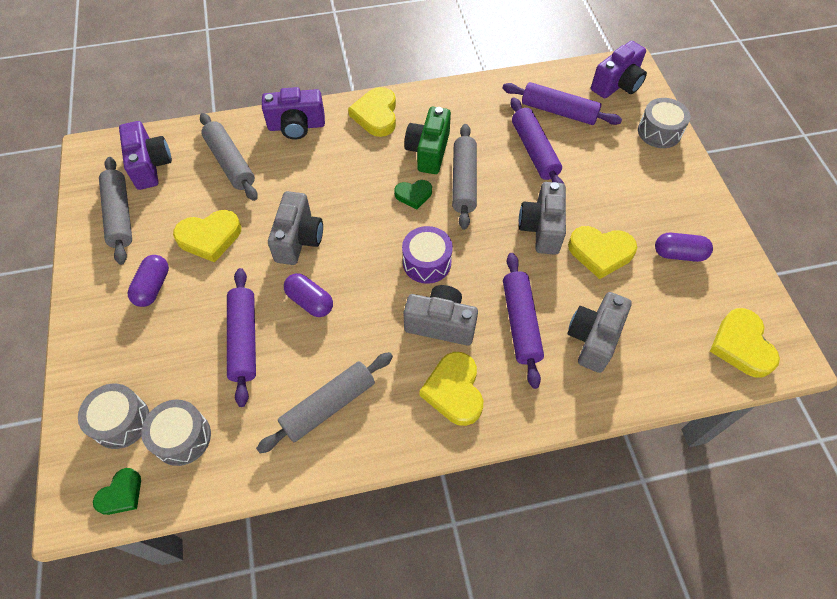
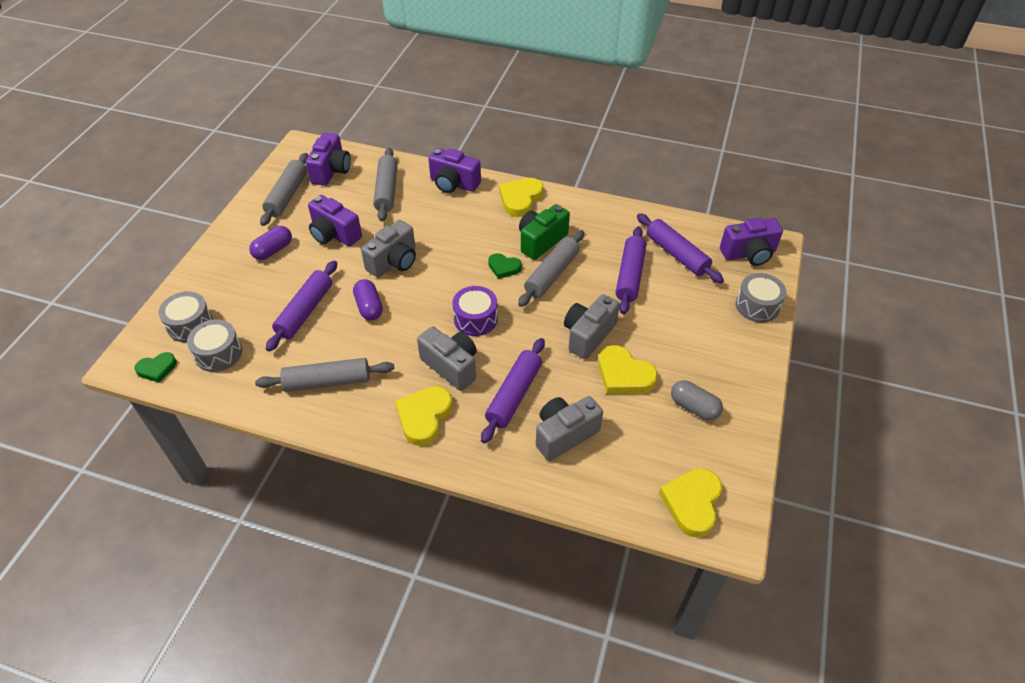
camera: 30 degrees right, 10 degrees down
yellow heart [173,210,241,263] -> purple camera [308,195,362,246]
purple capsule [655,233,713,262] -> grey capsule [671,380,723,420]

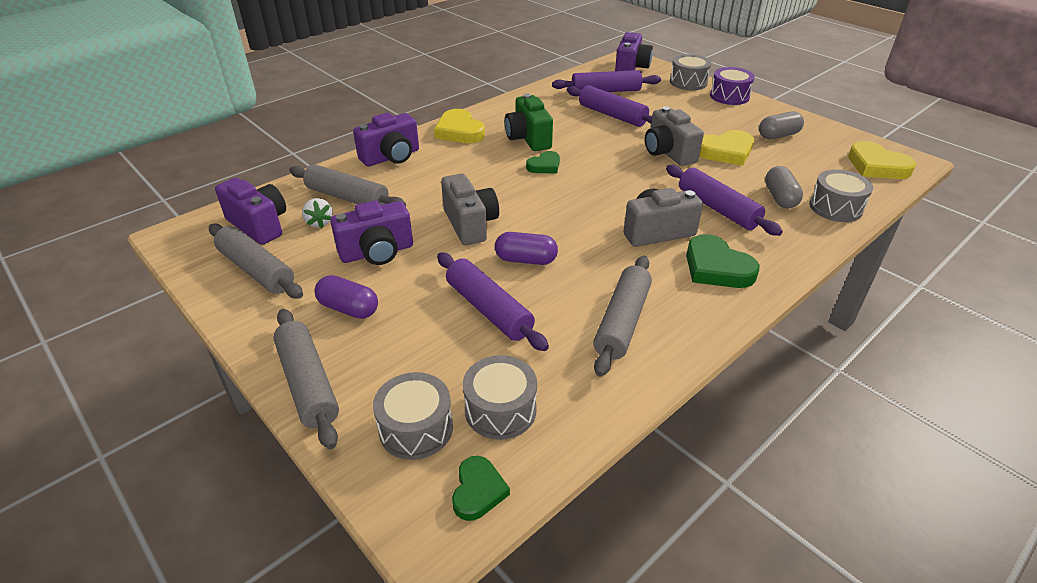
camera: 60 degrees left, 10 degrees down
purple capsule [249,226,292,260] -> purple capsule turned 45 degrees counterclockwise [315,275,378,319]
yellow heart [395,386,453,446] -> green heart [686,234,760,288]
purple drum [452,286,498,336] -> purple drum moved to [710,67,755,105]
grey rolling pin [518,230,584,307] -> grey rolling pin moved to [273,309,339,449]
grey camera [536,396,603,461] -> grey capsule [765,166,803,208]
none -> white strawberry [302,198,333,228]
none -> grey drum [809,169,873,222]

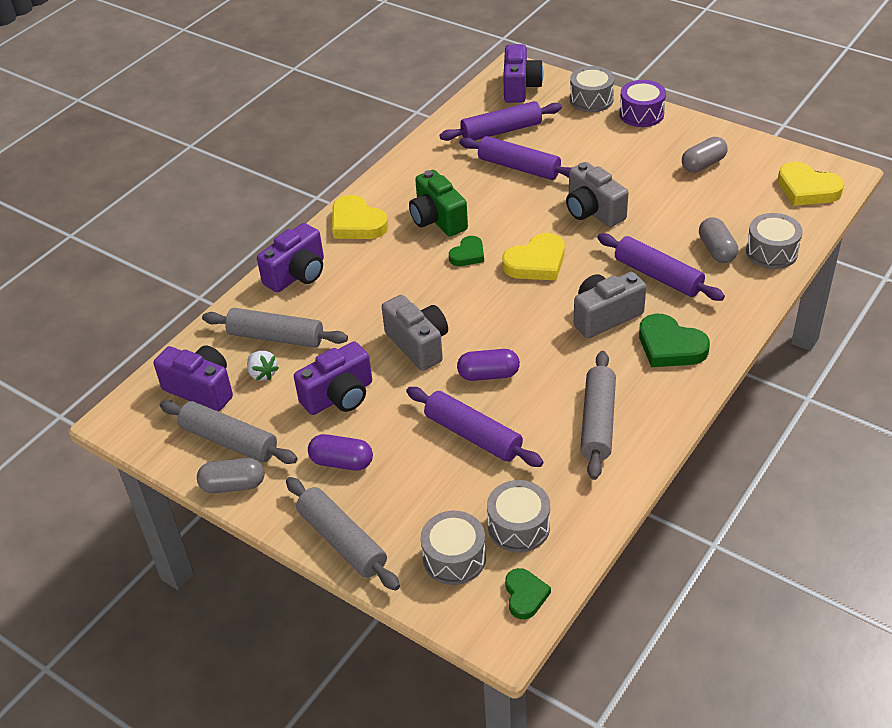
camera: 10 degrees left, 5 degrees up
yellow heart [699,130,754,166] -> yellow heart moved to [502,233,565,280]
none -> grey capsule [197,458,264,493]

